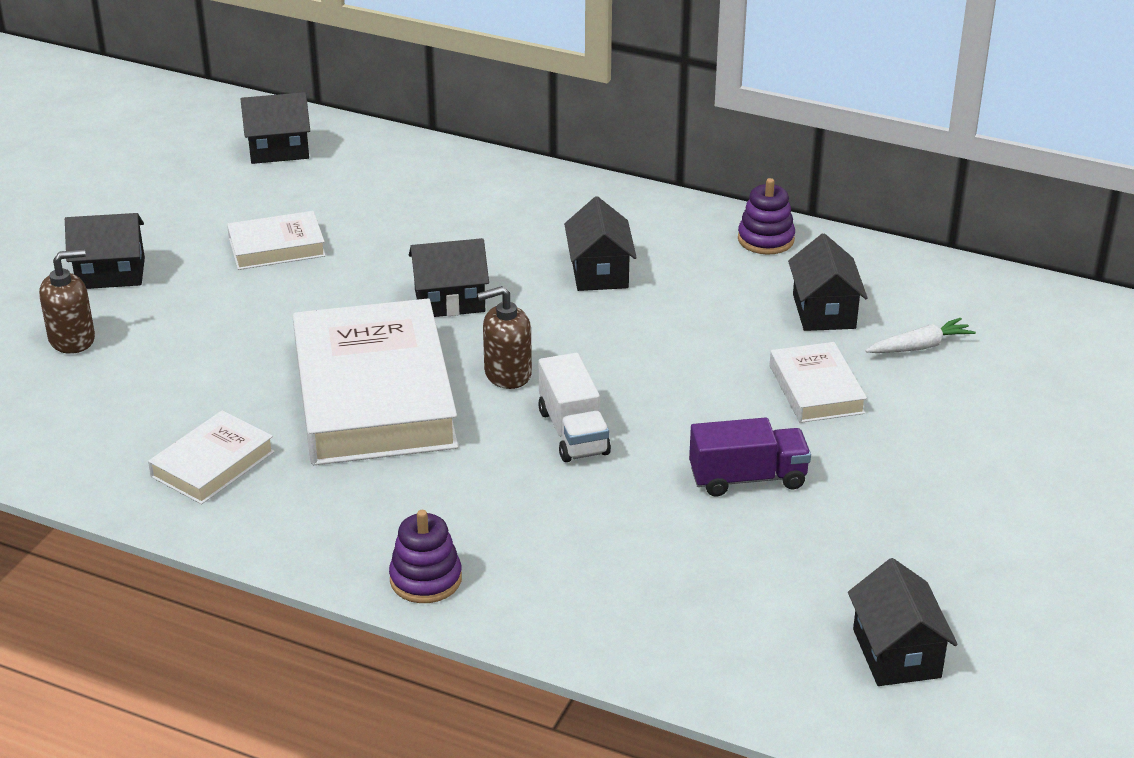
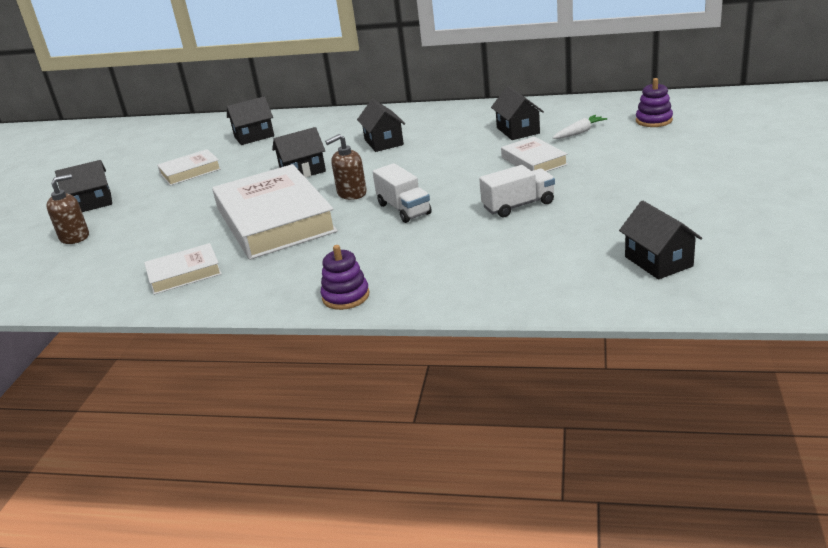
camera: 10 degrees left, 5 degrees down
white book [148,410,275,504] -> white book turned 45 degrees clockwise [144,243,222,295]
black house [241,92,310,164] -> black house moved to [227,96,274,145]
purple truck [689,417,811,497] -> white truck [479,165,555,217]
purple stacking toy [738,178,795,255] -> purple stacking toy moved to [636,78,673,127]

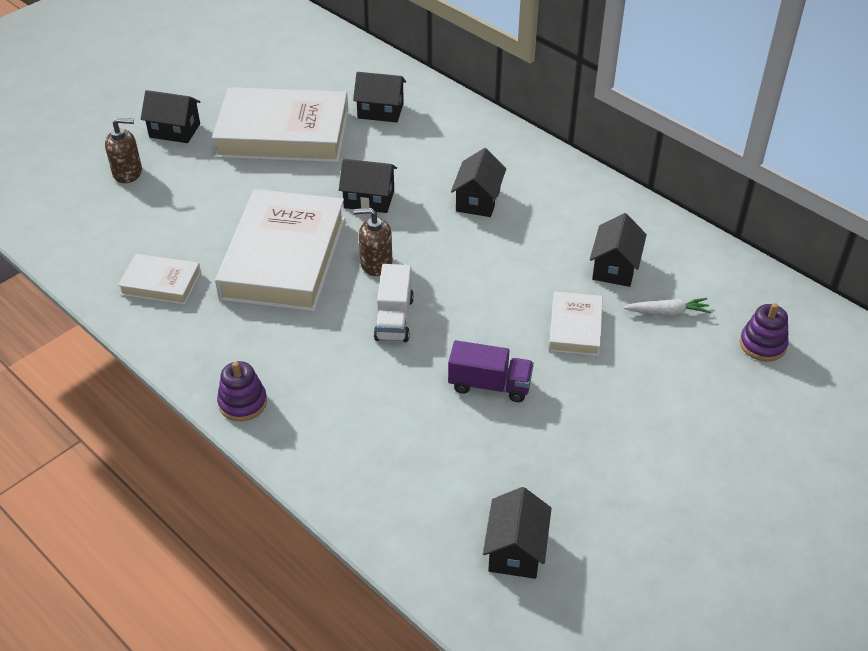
camera: 30 degrees right, 15 degrees up
white book [157,149,221,186] -> white book [212,87,349,163], size x2.07
white truck [479,165,555,217] -> purple truck [448,340,534,402]

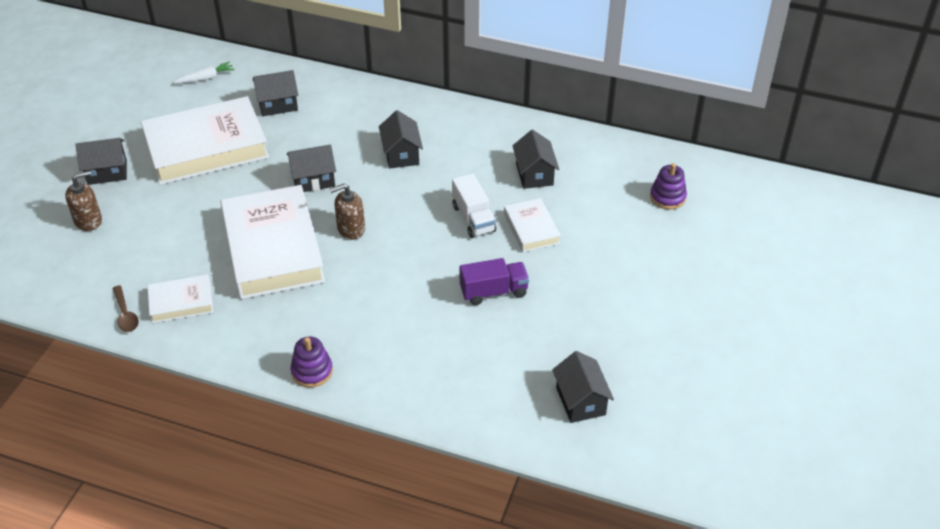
camera: 25 degrees left, 0 degrees up
white truck [374,264,414,342] -> white truck moved to [452,174,496,238]
white carrot [623,298,711,316] -> white carrot moved to [173,61,235,83]
none -> brown spoon [112,285,139,332]

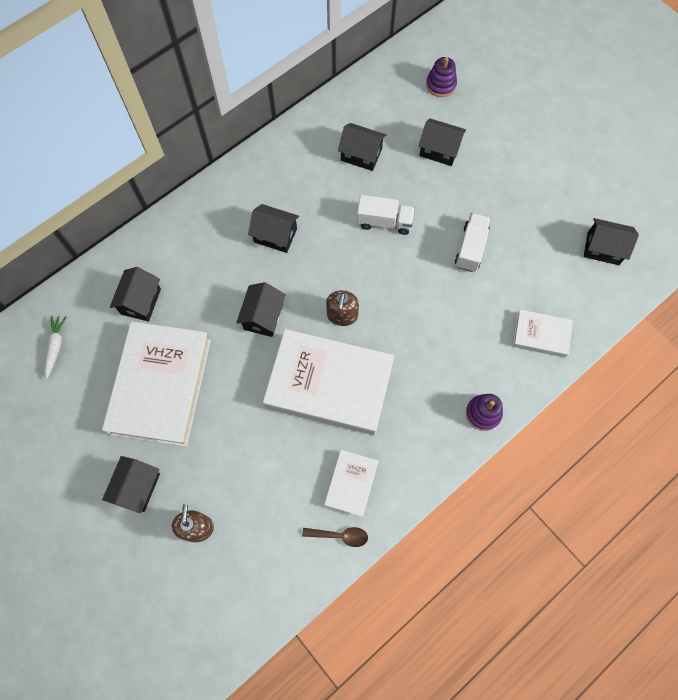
camera: 60 degrees left, 25 degrees up
purple truck [460,258,529,305] -> white truck [455,213,491,272]
white book [504,198,561,252] -> white book moved to [513,309,573,358]
none -> black house [419,118,466,166]

